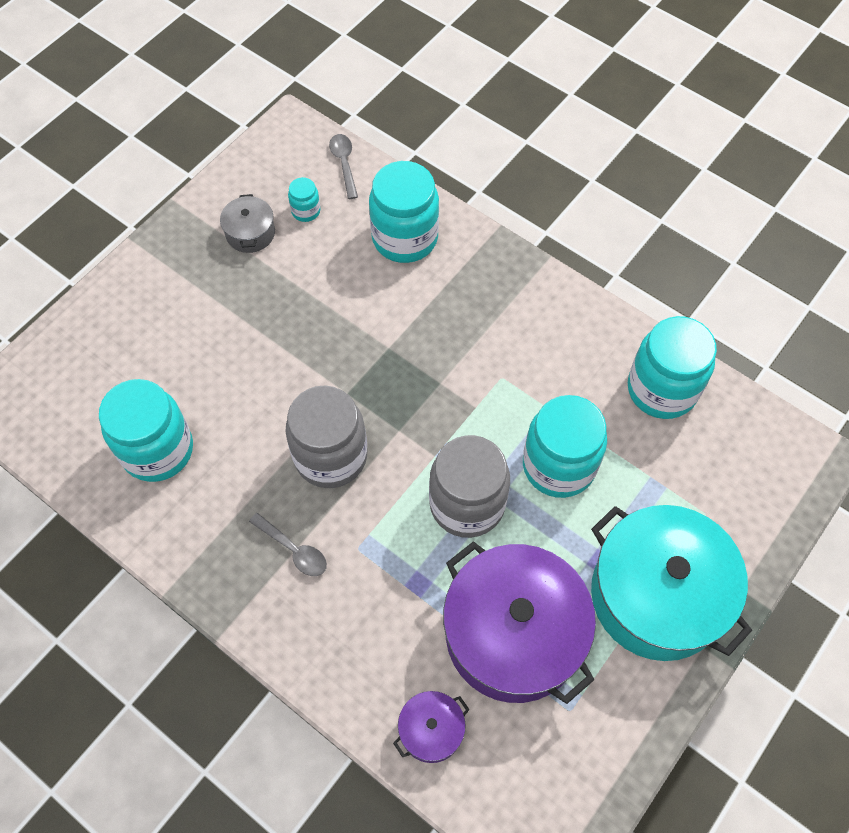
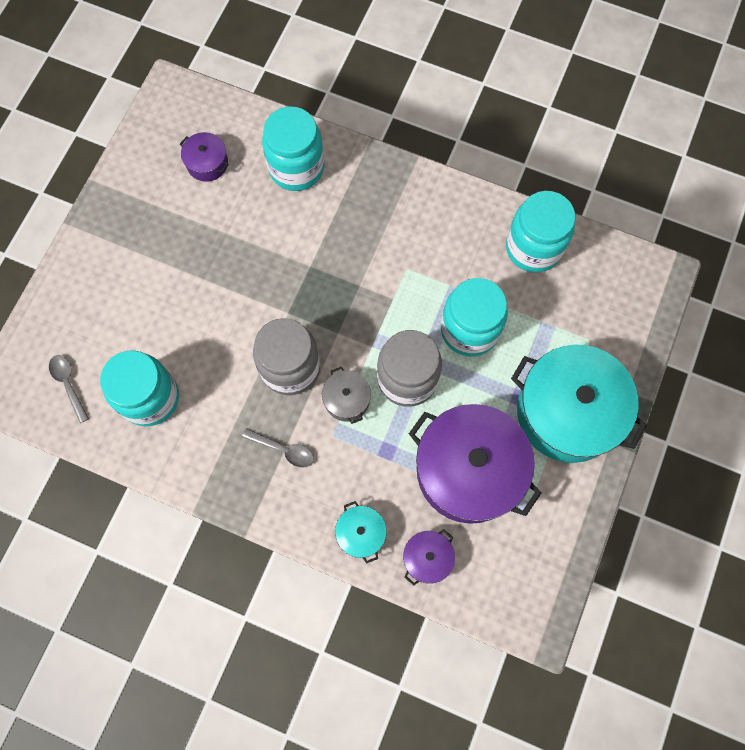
camera: 15 degrees left, 10 degrees up
grey pot [220,194,275,253] -> grey pot moved to [322,367,371,424]
turquoise jar [288,177,321,222] -> purple pot [180,132,229,182]
grey spoon [329,134,358,199] -> grey spoon moved to [49,355,89,423]
none -> turquoise pot [335,501,387,563]

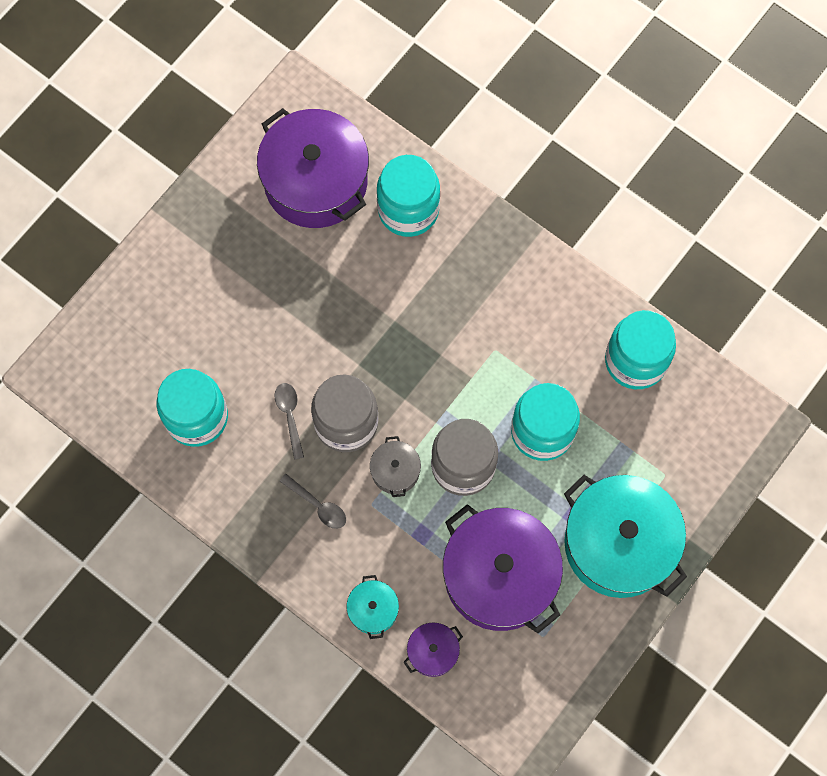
camera: 15 degrees right, 0 degrees up
grey spoon [49,355,89,423] -> grey spoon moved to [274,383,304,460]
purple pot [180,132,229,182] -> purple pot [257,108,369,228], size x2.26

